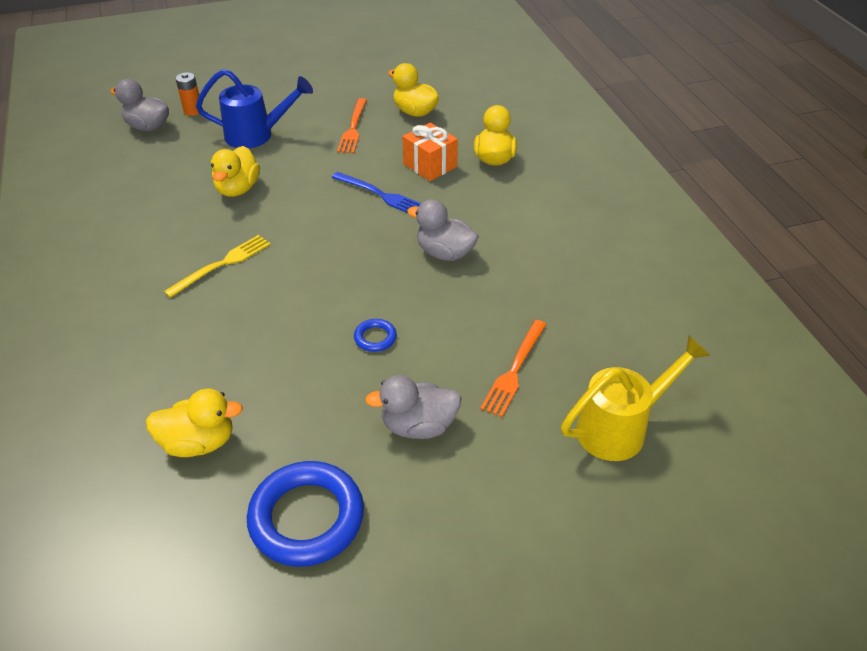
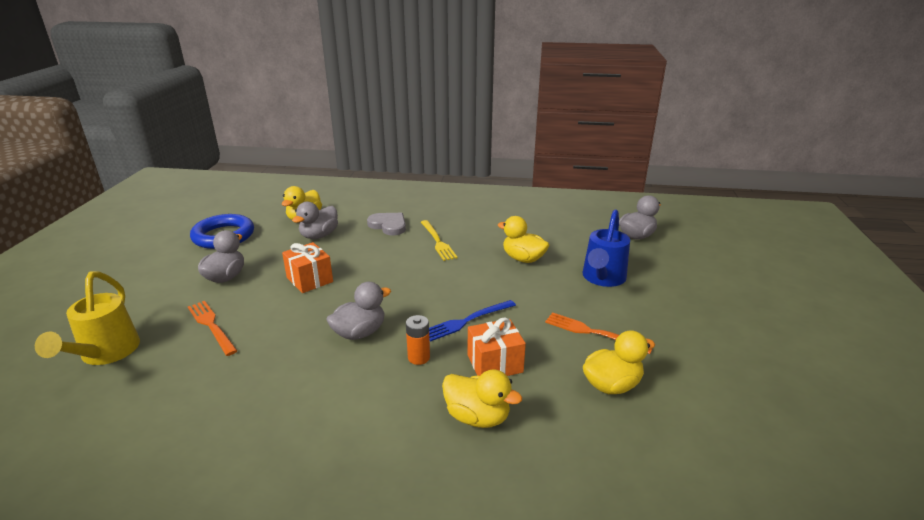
camera: 115 degrees right, 15 degrees down
orange battery [176,72,199,116] -> orange battery moved to [406,315,430,365]
blue ring [354,319,397,352] -> orange gift [282,242,333,293]
none -> grey duck [292,202,338,239]
none -> grey heart [367,213,406,235]

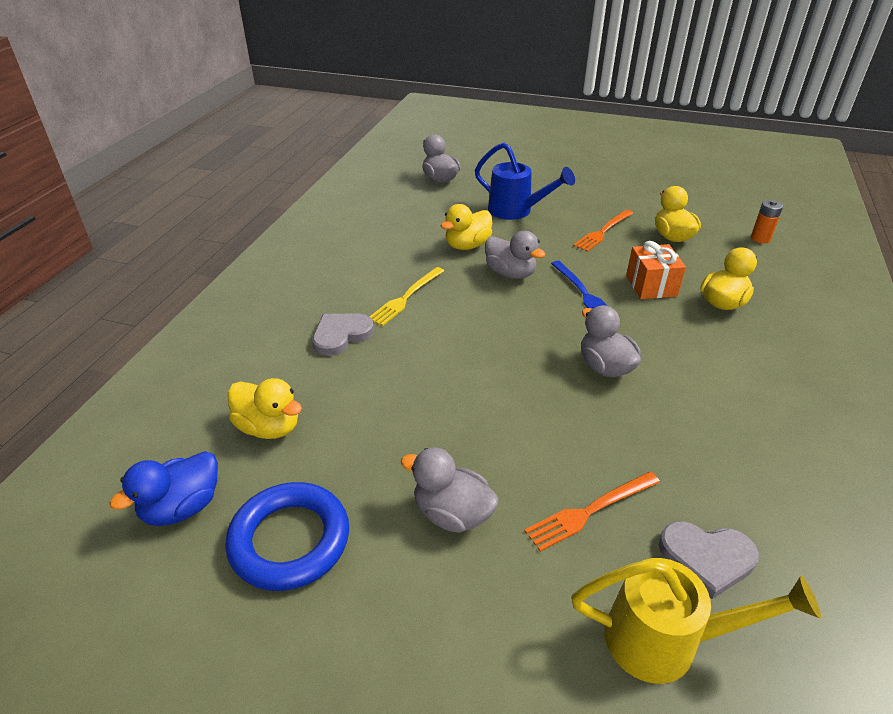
camera: 80 degrees left, 10 degrees up
orange gift [282,242,333,293] -> none
grey duck [292,202,338,239] -> grey duck moved to [485,231,545,279]
orange battery [406,315,430,365] -> orange battery moved to [751,200,783,244]
yellow fork [421,220,458,261] -> yellow fork turned 135 degrees clockwise [370,267,444,326]
none -> blue duck [110,451,218,526]
none -> grey heart [659,521,759,599]

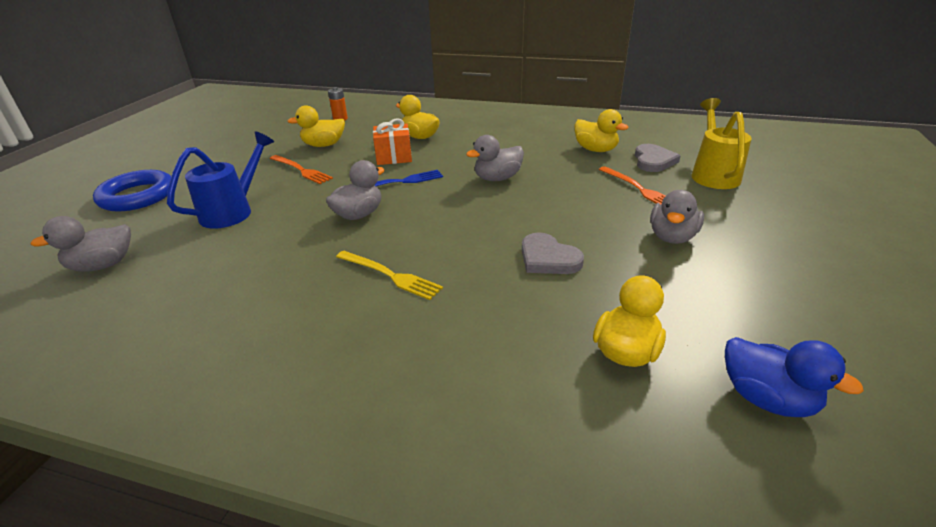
camera: 90 degrees left, 5 degrees down
blue ring [225,482,349,591] -> blue ring moved to [93,170,171,211]
grey heart [312,313,374,356] -> grey heart moved to [522,232,584,274]
yellow duck [441,204,492,250] -> yellow duck moved to [575,109,629,152]

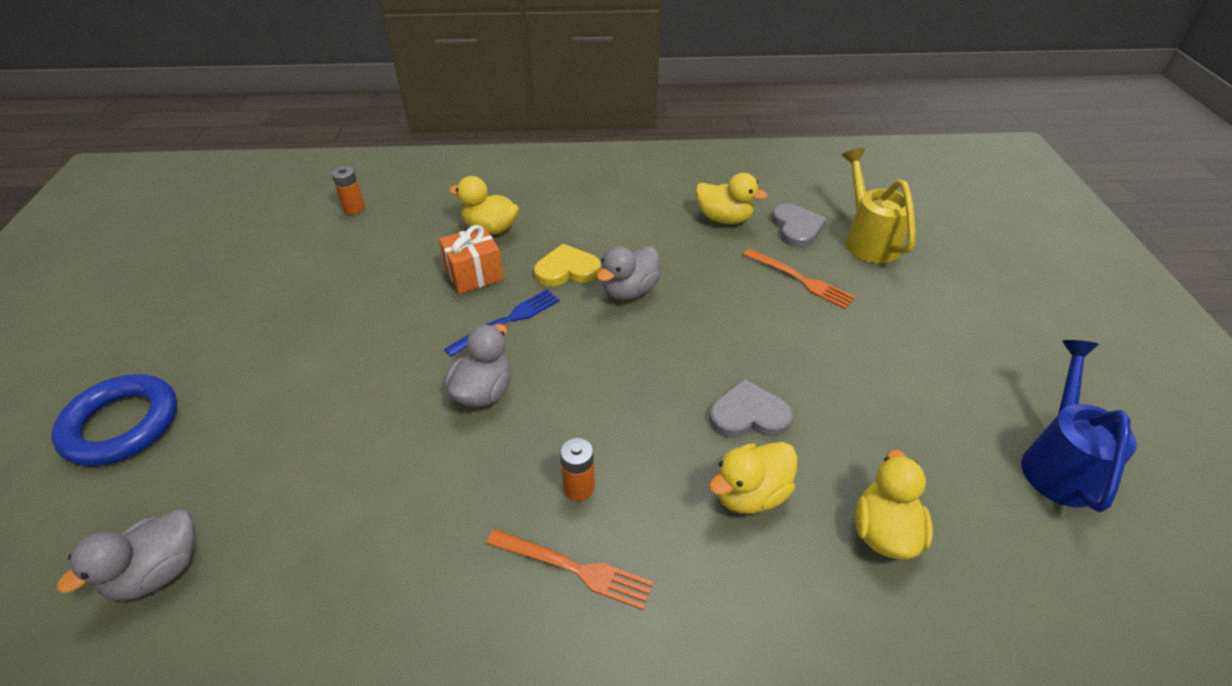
camera: 20 degrees left, 10 degrees up
blue watering can [167,131,274,229] -> blue watering can moved to [1021,340,1137,512]
orange fork [270,155,333,184] -> orange fork moved to [486,529,654,610]
yellow duck [287,105,345,147] -> yellow duck moved to [709,442,797,514]
yellow fork [336,251,443,300] -> orange battery [560,438,595,501]
grey heart [522,232,584,274] -> grey heart turned 150 degrees clockwise [709,379,793,438]
grey duck [650,190,704,244] -> none
blue duck [725,337,864,417] -> none
none -> yellow heart [534,244,601,286]

